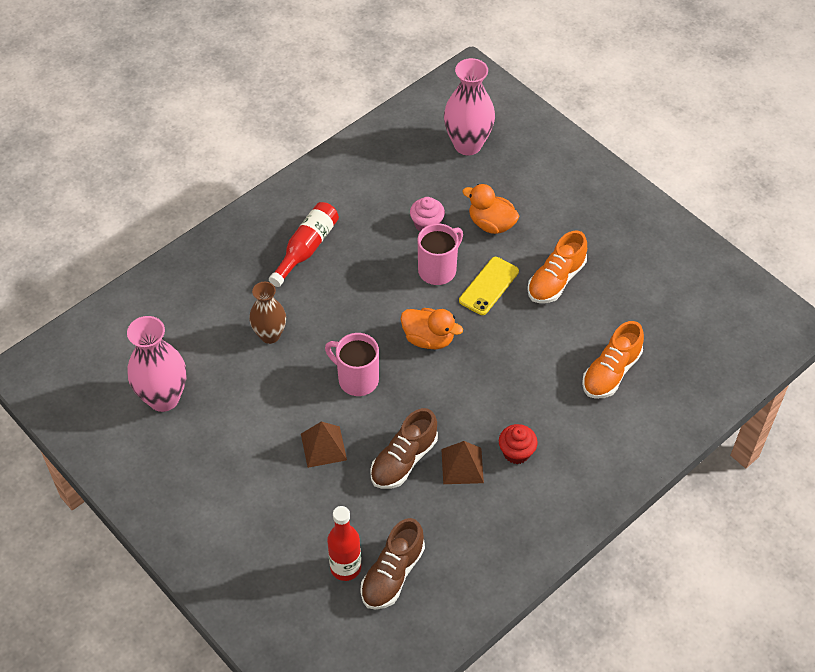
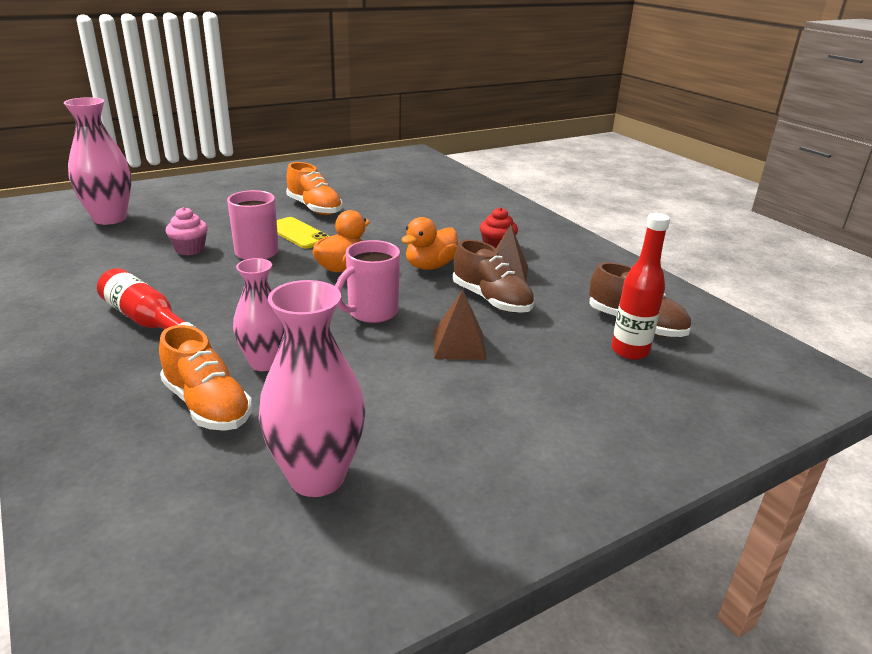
camera: 80 degrees left, 25 degrees down
brown vase [249,282,286,344] -> pink vase [233,258,284,371]
orange duck [462,184,519,234] -> orange duck moved to [401,217,458,270]
orange shoe [582,321,644,399] -> orange shoe moved to [159,325,252,431]

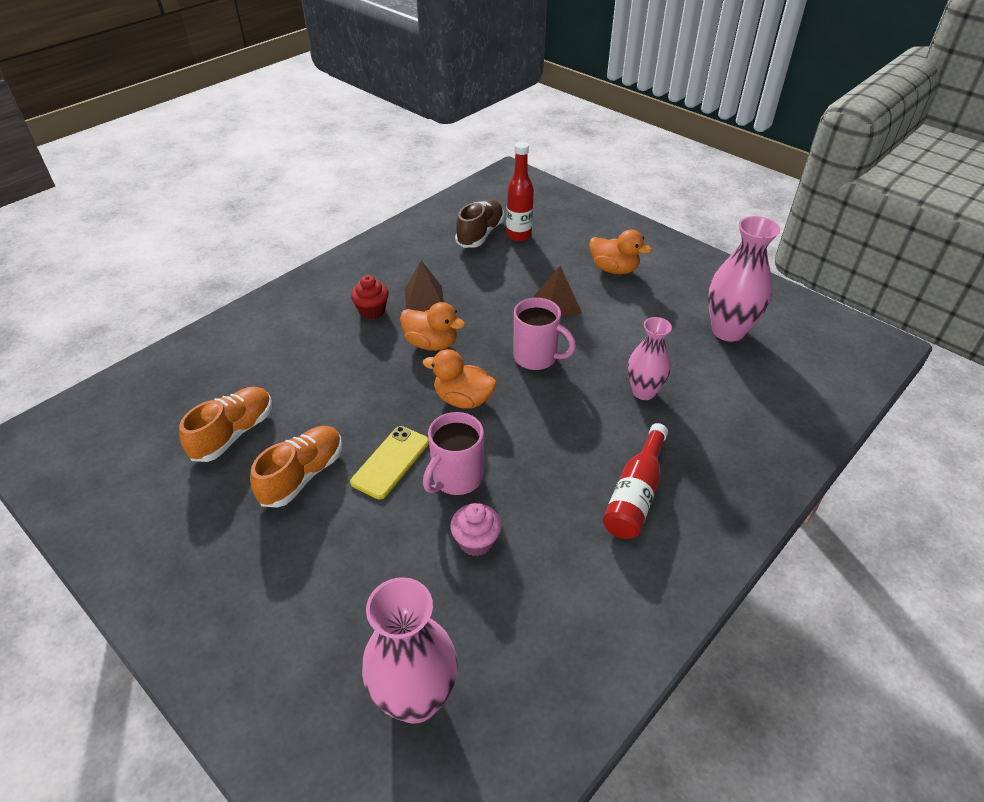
camera: 105 degrees left, 15 degrees up
orange shoe [159,325,252,431] -> orange shoe moved to [179,387,272,462]
brown shoe [453,240,534,313] -> none
none -> orange duck [589,230,652,274]

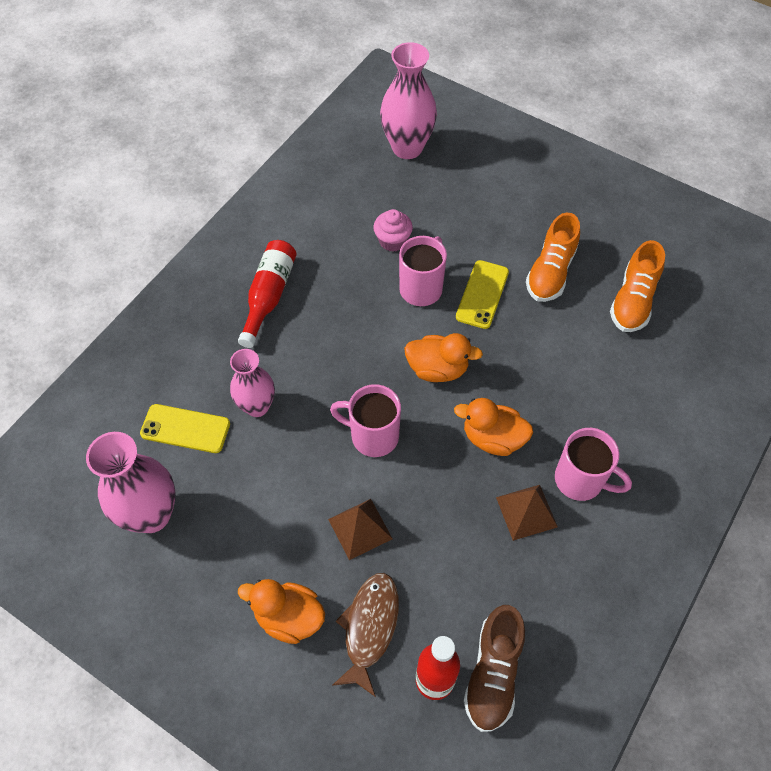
camera: 170 degrees right, 15 degrees up
red cupcake [351,275,389,319] -> pink mug [555,428,632,501]
none -> yellow phone [140,404,230,453]
none -> brown fish [332,573,399,697]

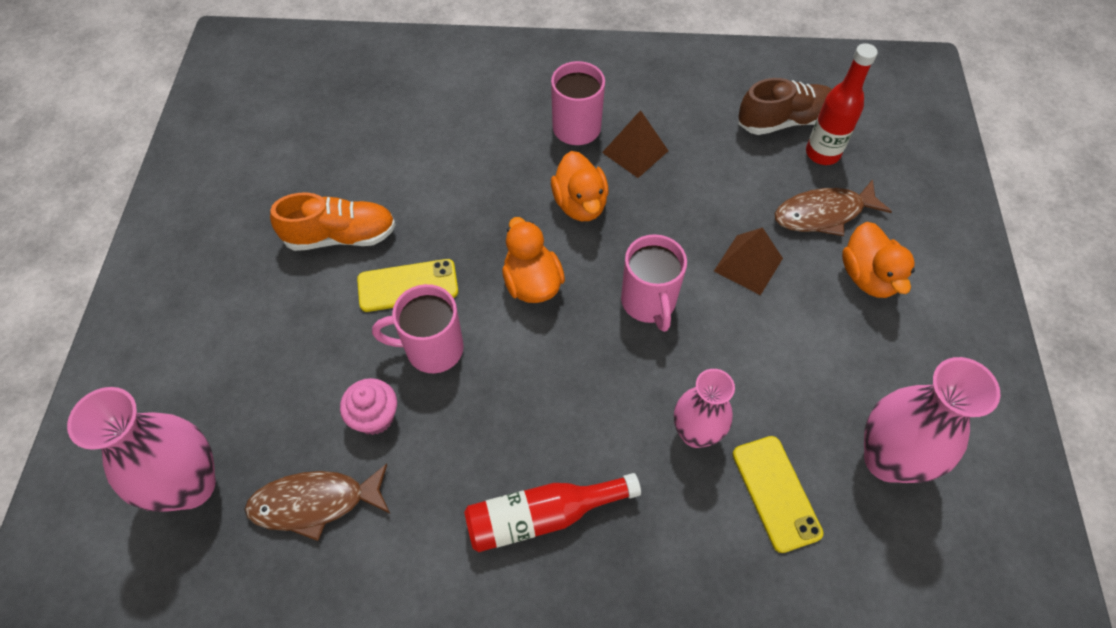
camera: 120 degrees left, 0 degrees up
orange shoe [610,240,665,332] -> none
none -> brown fish [244,464,390,541]

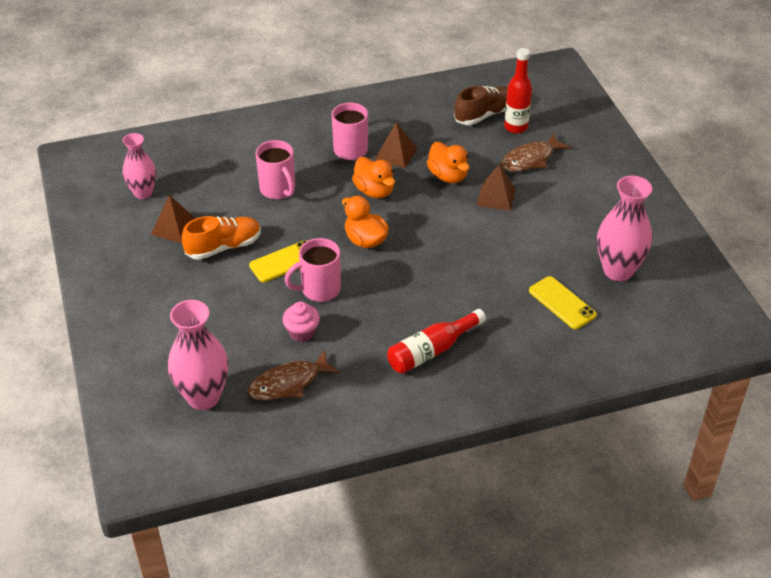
camera: 20 degrees left, 15 degrees down
pink mug [621,234,687,332] -> pink mug moved to [255,140,295,199]
pink vase [674,369,735,448] -> pink vase moved to [123,133,156,199]
orange duck [842,222,915,298] -> orange duck moved to [427,142,470,183]
none -> brown pyramid [151,195,196,243]

